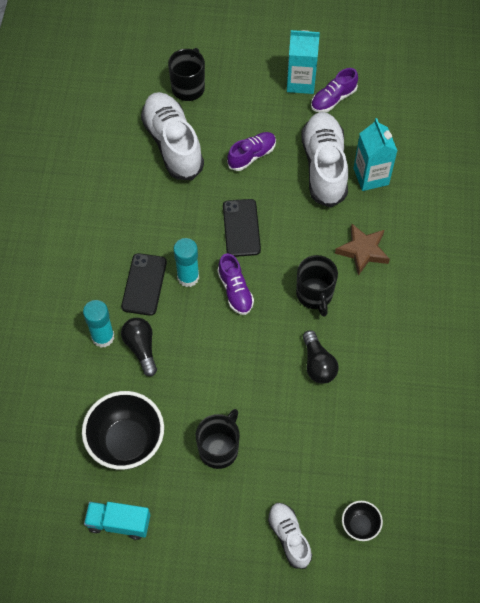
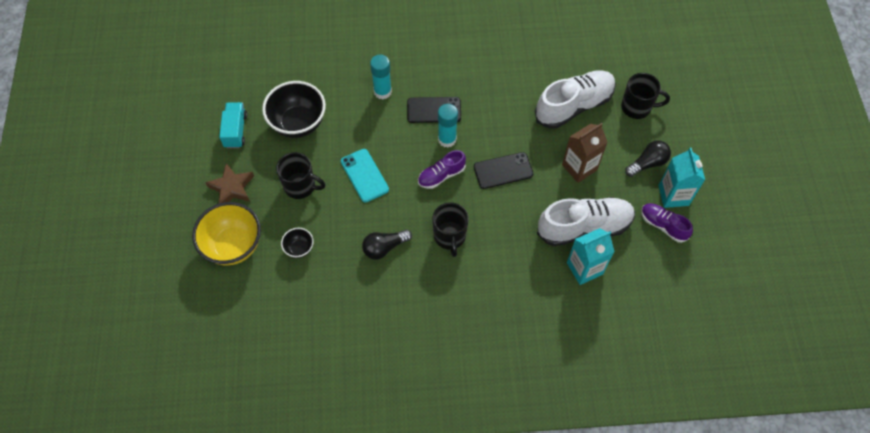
camera: 80 degrees right, 0 degrees up
black light bulb [121,318,157,376] -> black light bulb moved to [625,140,671,177]
purple shoe [227,132,276,171] -> brown carton [562,123,608,183]
white shoe [268,503,312,569] -> yellow bowl [192,202,261,265]
black mug [296,255,338,317] -> black mug turned 75 degrees counterclockwise [432,202,469,257]
brown star [335,224,390,276] -> brown star moved to [205,163,254,203]
black bowl [342,501,383,541] -> black bowl moved to [281,228,314,258]
none -> turquoise phone [341,149,389,202]

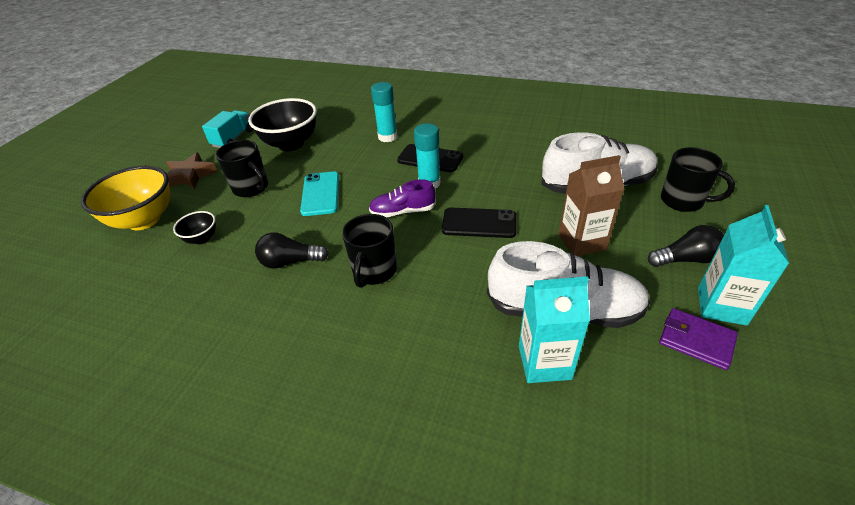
camera: 25 degrees right, 20 degrees down
purple shoe [641,203,693,243] -> purple wallet [660,308,738,370]

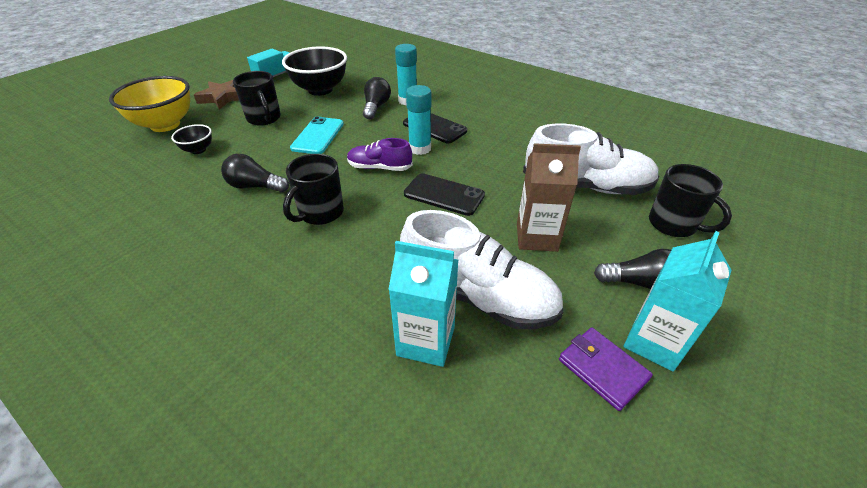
camera: 15 degrees right, 0 degrees up
none -> black light bulb [363,77,391,119]

